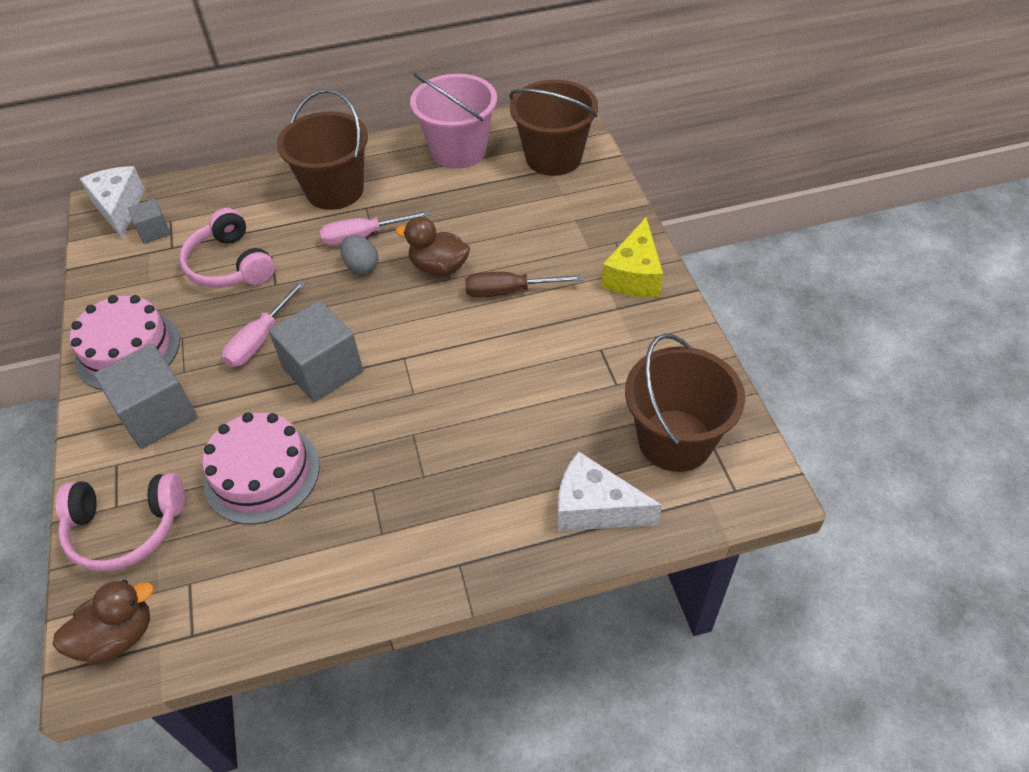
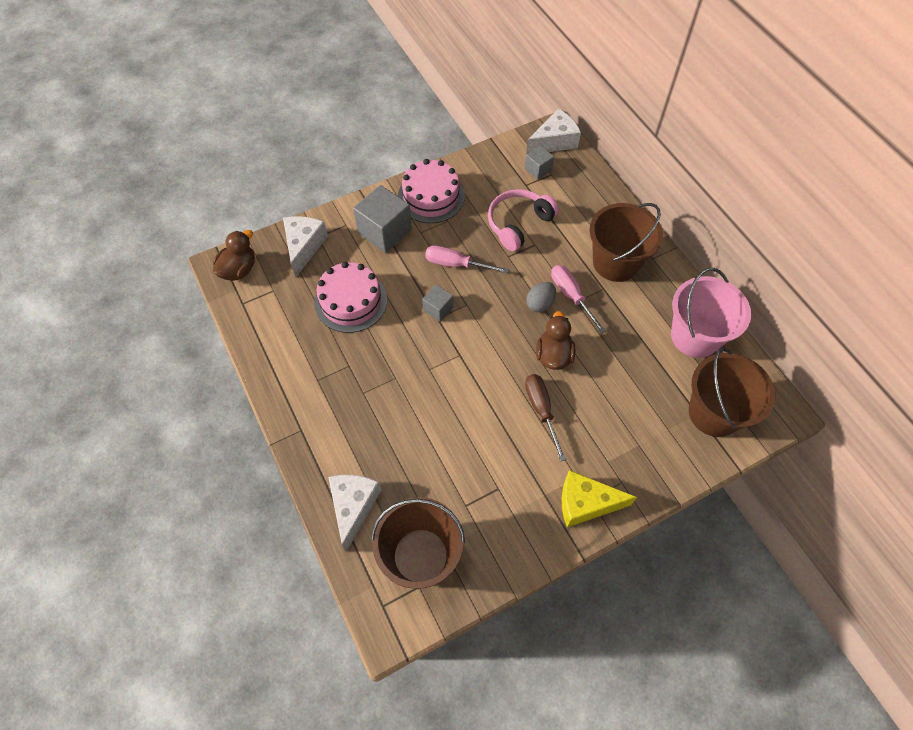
camera: 75 degrees right, 10 degrees up
brown duck [52,580,154,665] -> brown duck turned 105 degrees counterclockwise [213,230,255,281]
pink headphones [55,473,185,571] -> white cheese [283,216,328,277]
grey cube [269,300,363,402] -> grey cube [422,285,453,322], size x0.53

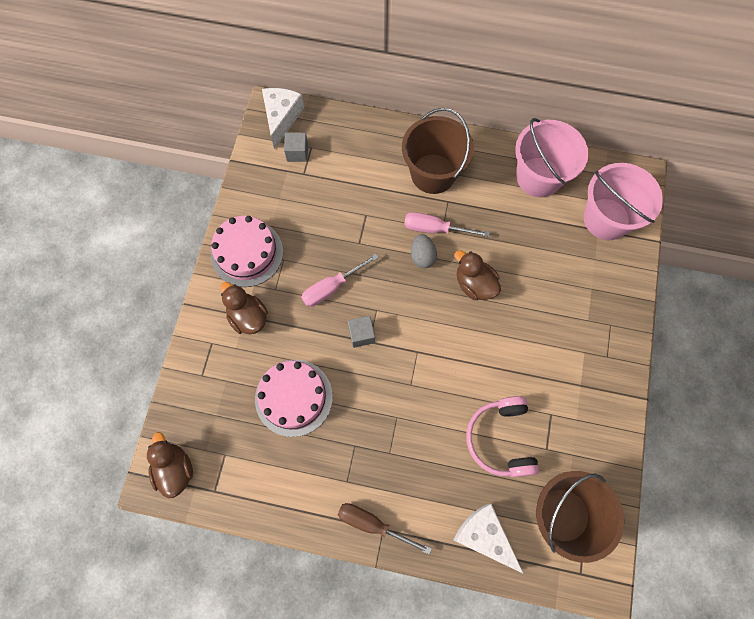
camera: 50 degrees left, 10 degrees up
white cheese [283,216,328,277] -> none
grey cube [353,185,412,253] -> brown duck [221,282,268,334]
pink headphones [488,189,559,251] -> pink headphones moved to [466,396,539,477]
brown screwdriver [525,374,566,461] -> brown screwdriver moved to [338,503,432,555]
yellow cheese [562,470,637,527] -> none
brown bucket [689,348,775,437] -> pink bucket [584,163,663,240]

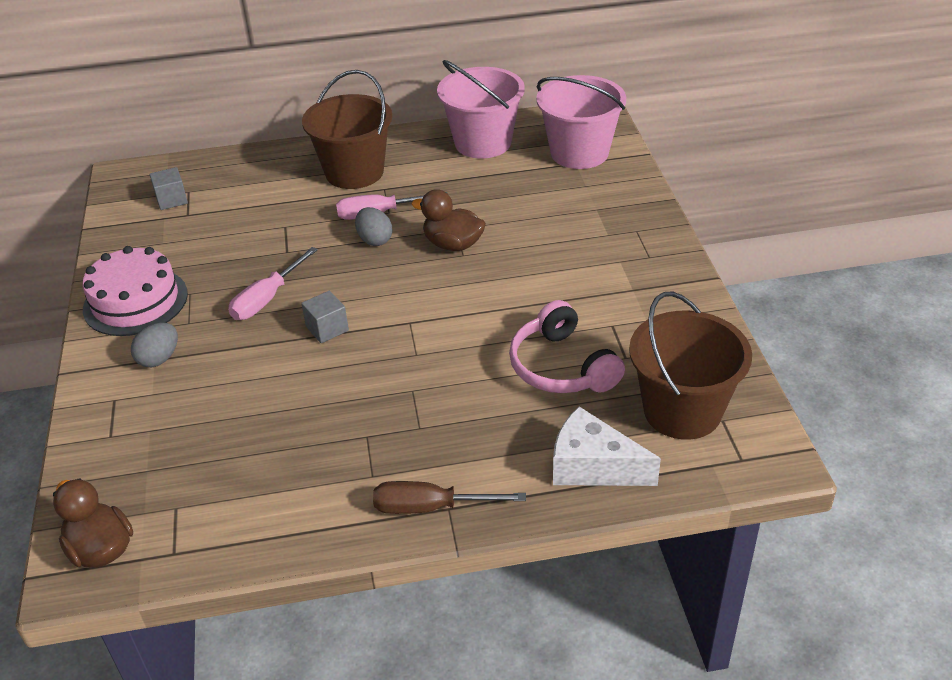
camera: 20 degrees left, 30 degrees down
brown duck [221,282,268,334] -> grey egg [131,323,178,367]
pink cake [255,360,333,437] -> none
white cheese [262,88,304,149] -> none

